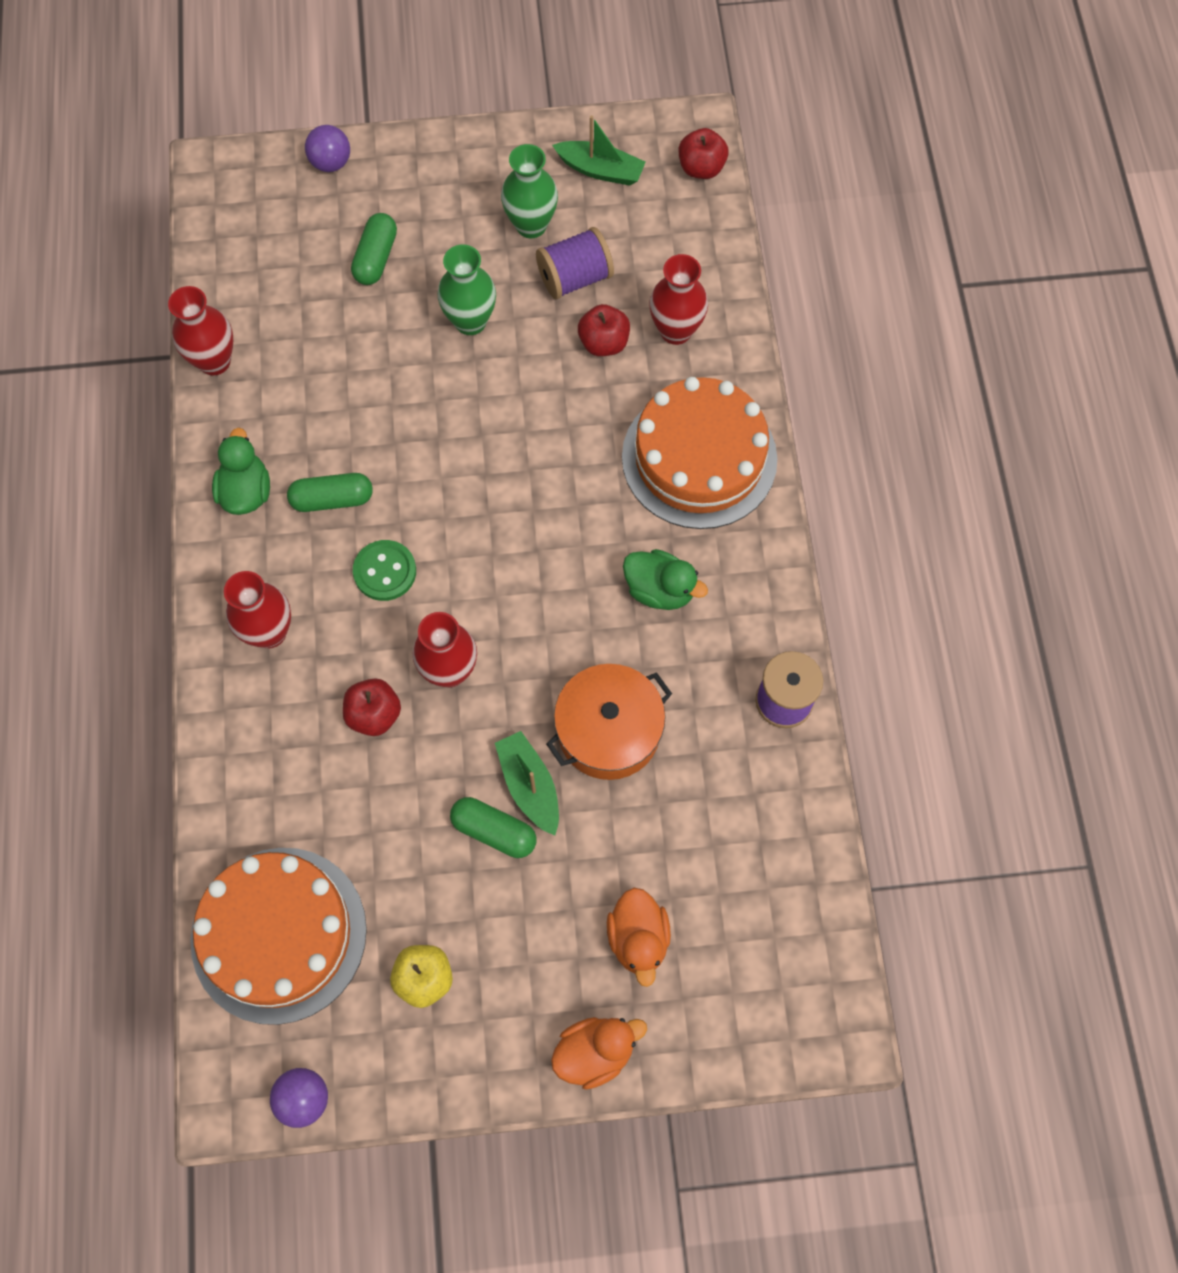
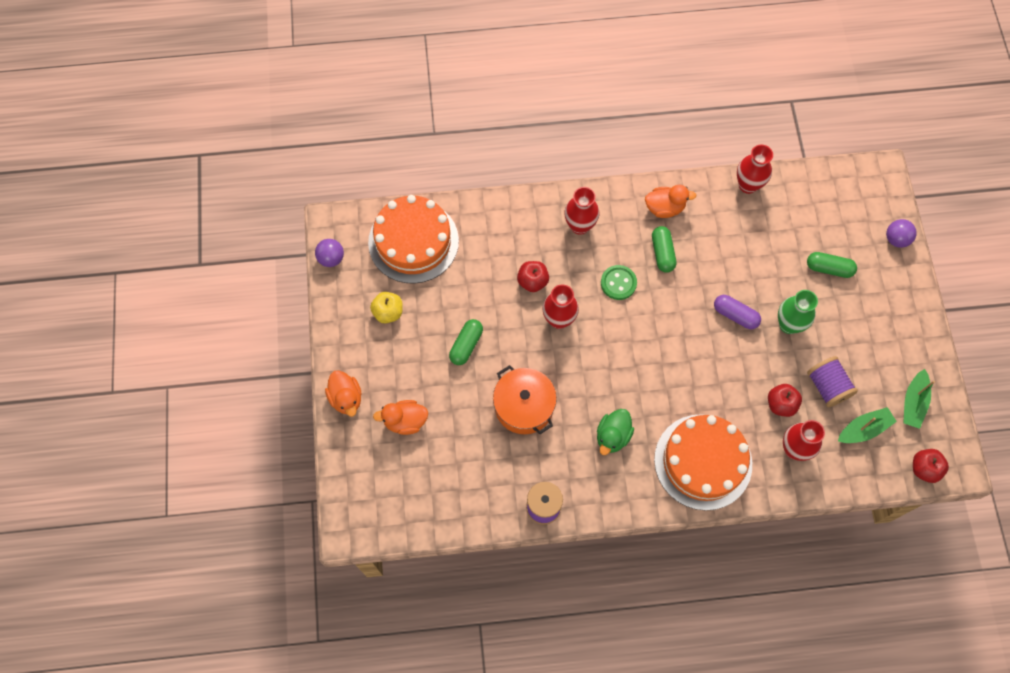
camera: 90 degrees right, 0 degrees up
green duck [212,428,270,515] -> orange duck [645,185,696,218]
green boat [495,731,559,835] -> green boat moved to [838,407,897,443]
green vase [501,144,558,239] -> none
none -> purple capsule [714,295,761,329]

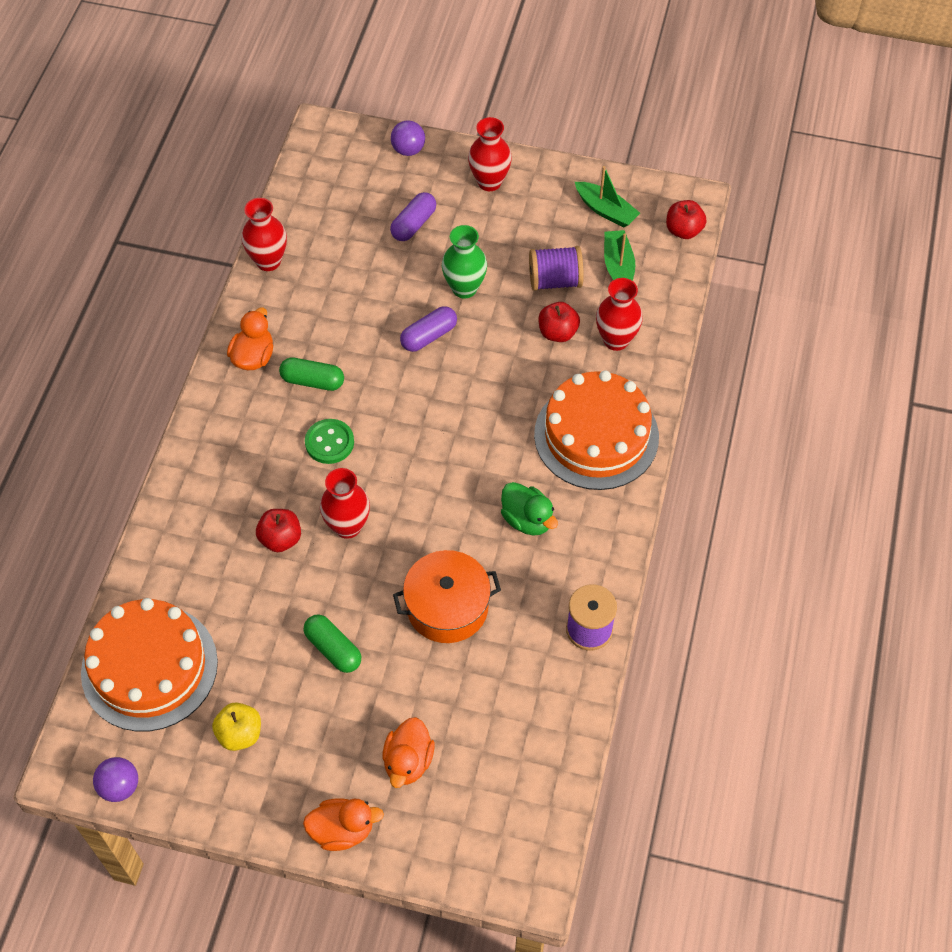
camera: 70 degrees left, 10 degrees down
red vase [564,187,599,235] -> red vase moved to [468,117,512,191]
green capsule [807,252,857,278] -> purple capsule [390,192,436,241]

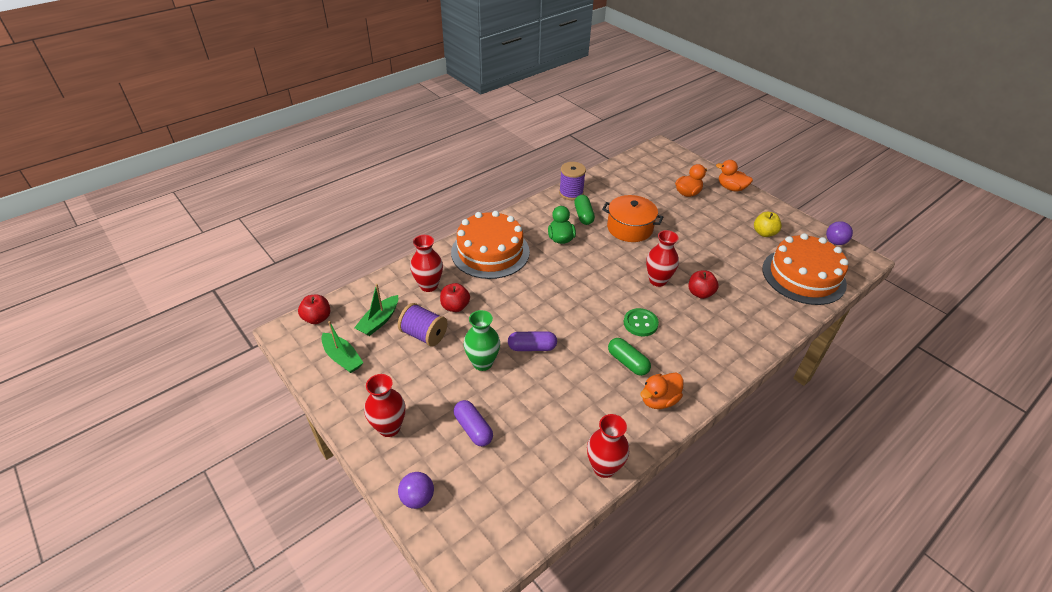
camera: 145 degrees left, 15 degrees down
green capsule [304,614,361,673] -> green capsule moved to [574,195,595,225]
purple capsule [390,192,436,241] -> purple capsule turned 75 degrees clockwise [454,400,493,446]
green boat [575,166,640,227] -> green boat turned 150 degrees clockwise [321,321,363,373]

